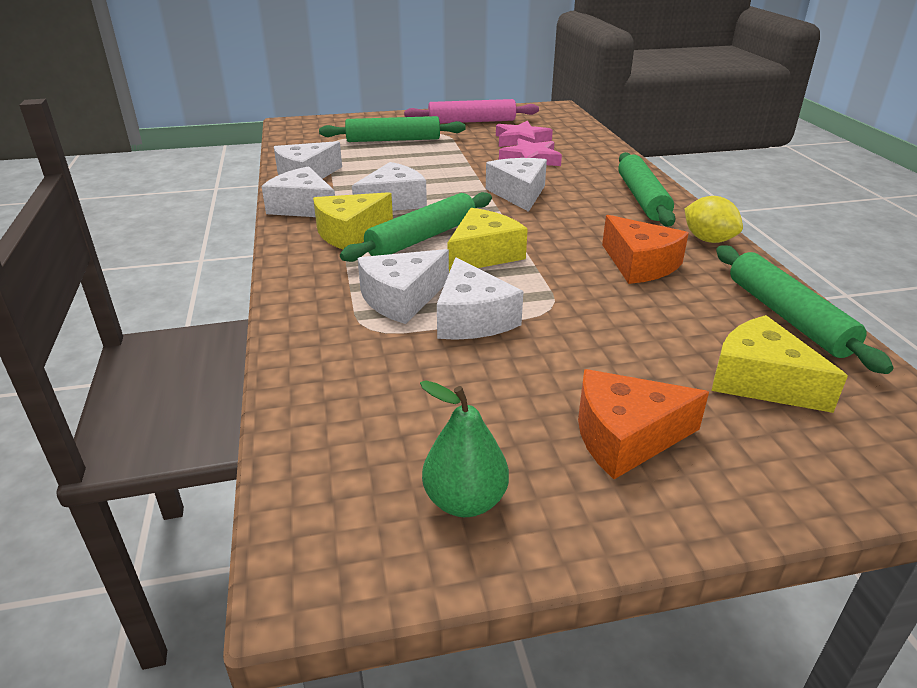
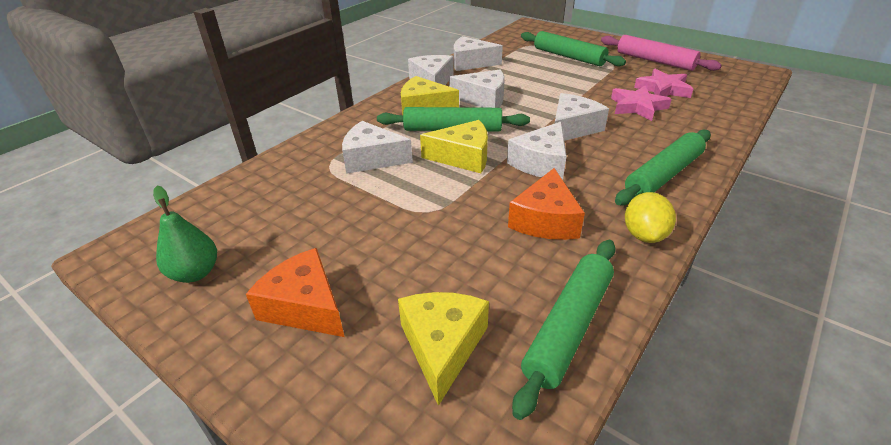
camera: 50 degrees right, 5 degrees up
white cheese [437,257,523,340] -> white cheese moved to [507,121,566,180]

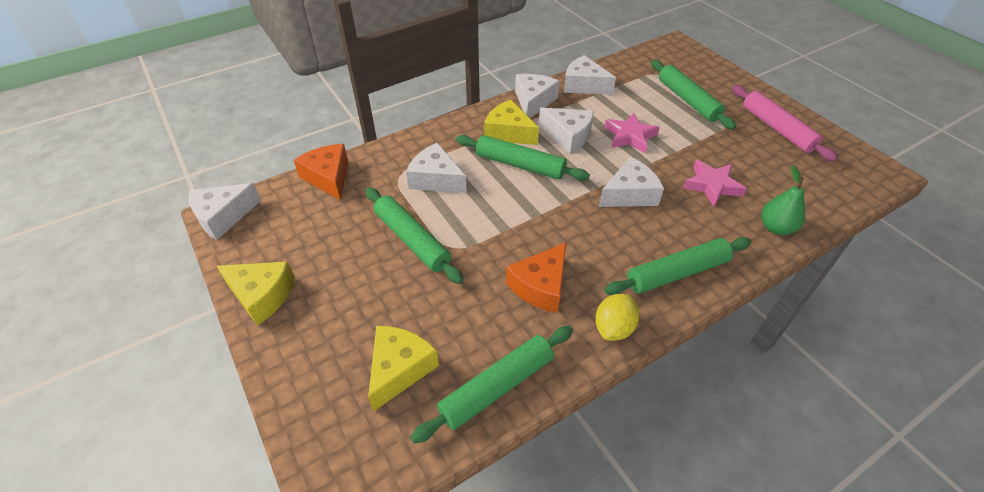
camera: 20 degrees right, 10 degrees up
green pear [153,186,217,283] -> green pear moved to [761,165,805,235]
orange cheese [246,248,344,337] -> orange cheese moved to [294,144,348,200]
yellow cheese [420,120,488,173] -> yellow cheese moved to [217,262,295,326]
white cheese [507,121,566,180] -> white cheese moved to [188,183,261,240]
pink star [634,69,693,98] -> pink star moved to [604,113,660,153]
none -> green rolling pin [366,187,464,284]

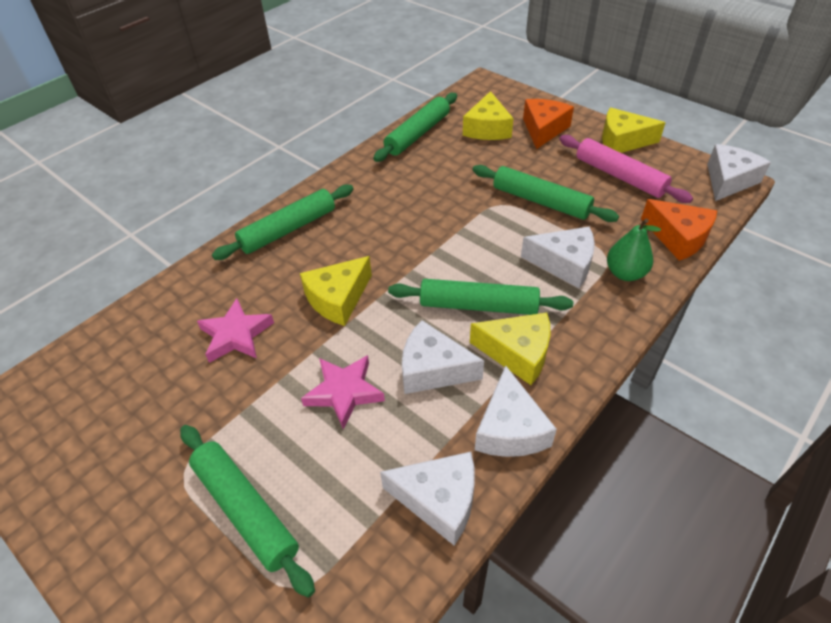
camera: 165 degrees right, 0 degrees up
orange cheese [506,243,566,313] -> orange cheese moved to [523,99,574,149]
yellow lemon [595,294,640,341] -> none
white cheese [599,157,664,207] -> yellow cheese [300,256,372,326]
pink rolling pin [732,85,838,162] -> pink rolling pin moved to [560,135,693,203]
green pear [761,165,805,235] -> green pear moved to [607,219,661,281]

